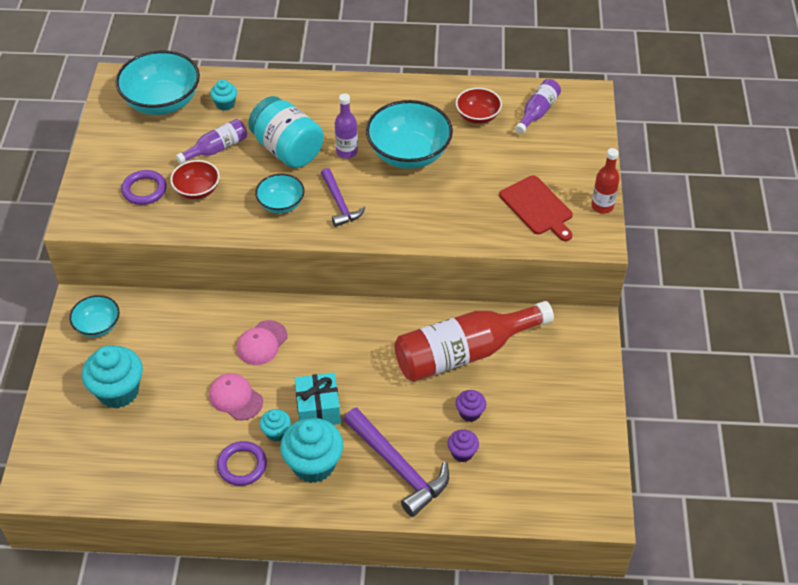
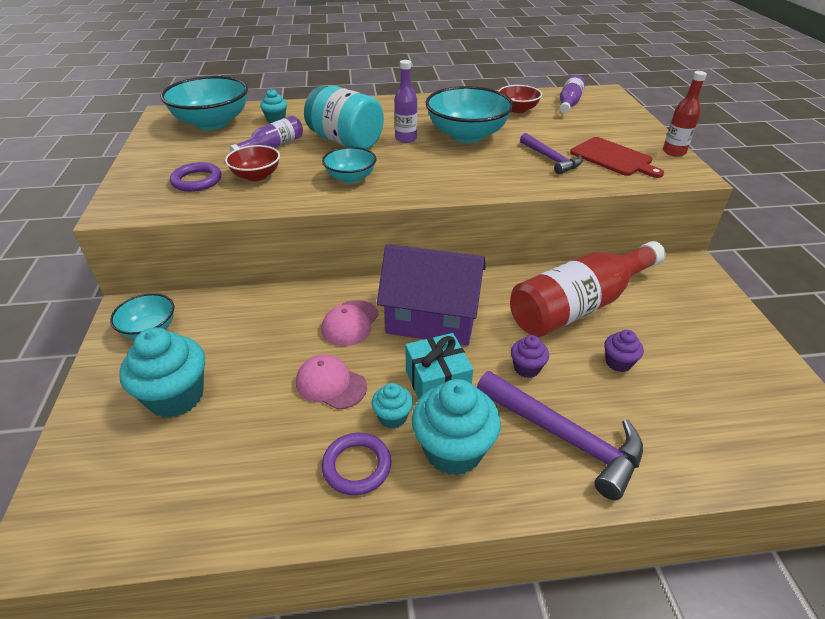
camera: 10 degrees left, 10 degrees down
purple hammer [321,168,365,227] -> purple hammer moved to [520,133,583,174]
purple cupcake [448,429,479,462] -> purple cupcake moved to [511,335,549,378]
none -> purple house [377,244,486,346]

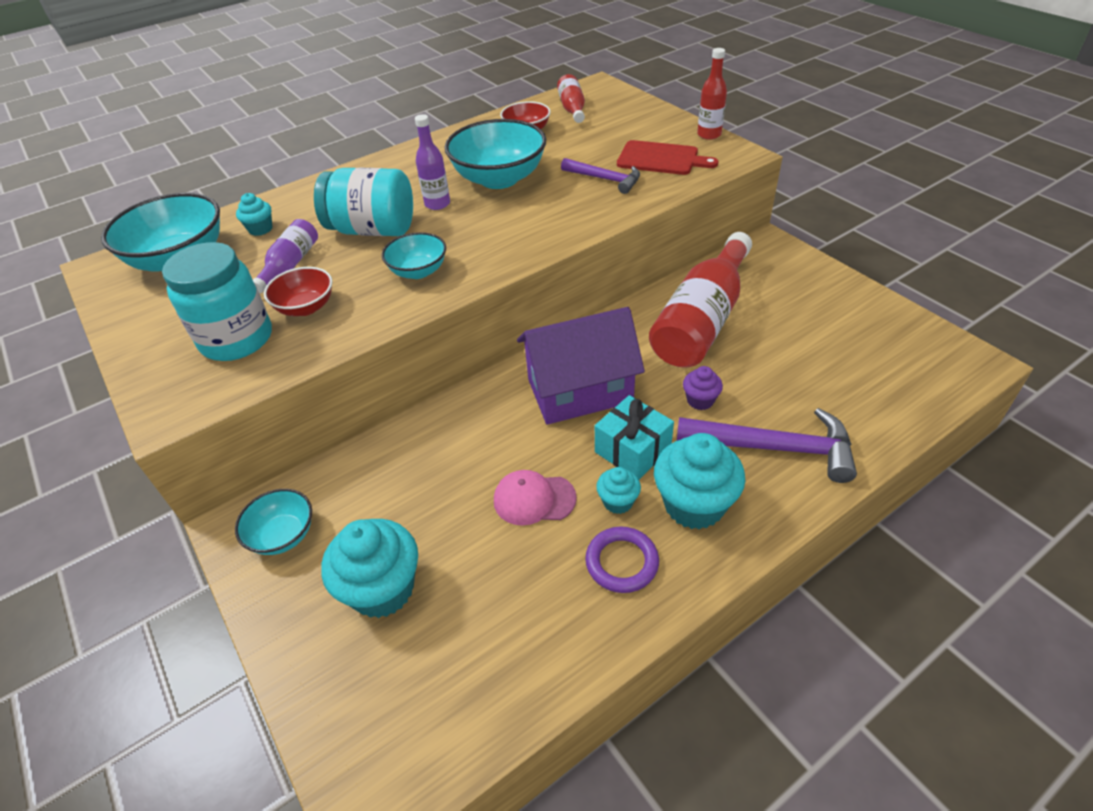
camera: 25 degrees left, 5 degrees up
purple ring [170,162,222,192] -> turquoise jar [162,242,272,361]
pink cap [321,300,379,346] -> none
purple bottle [560,75,585,114] -> red bottle [557,74,585,123]
purple cupcake [604,330,644,372] -> none

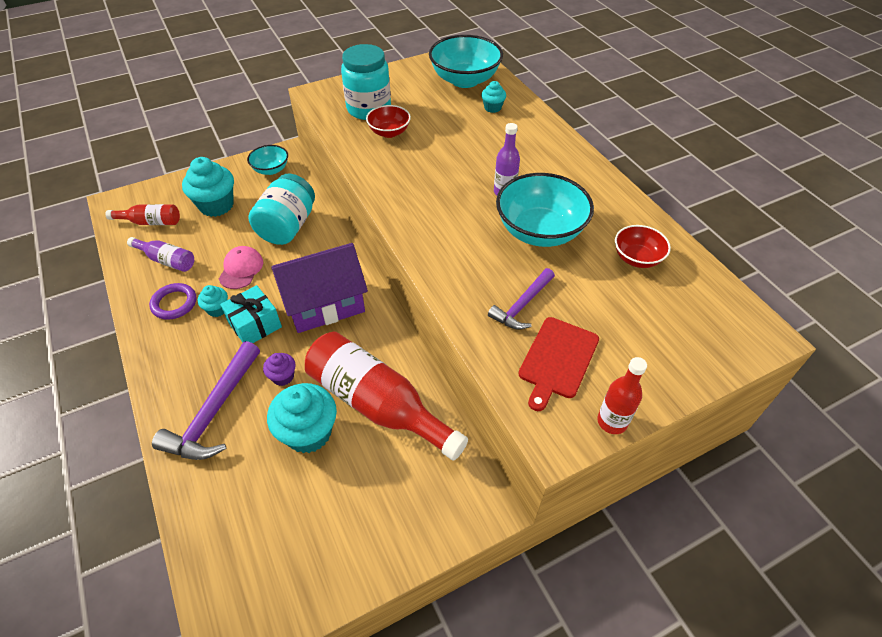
camera: 95 degrees right, 5 degrees up
purple bottle [253,219,318,293] -> purple bottle moved to [127,237,194,272]
turquoise jar [314,168,413,236] -> turquoise jar moved to [248,174,315,245]
turquoise bowl [382,232,446,279] -> none
purple house [517,307,645,425] -> purple house turned 75 degrees clockwise [271,243,368,333]
red bottle [557,74,585,123] -> red bottle moved to [106,204,180,225]
turquoise cupcake [654,433,745,530] -> turquoise cupcake moved to [267,383,337,453]

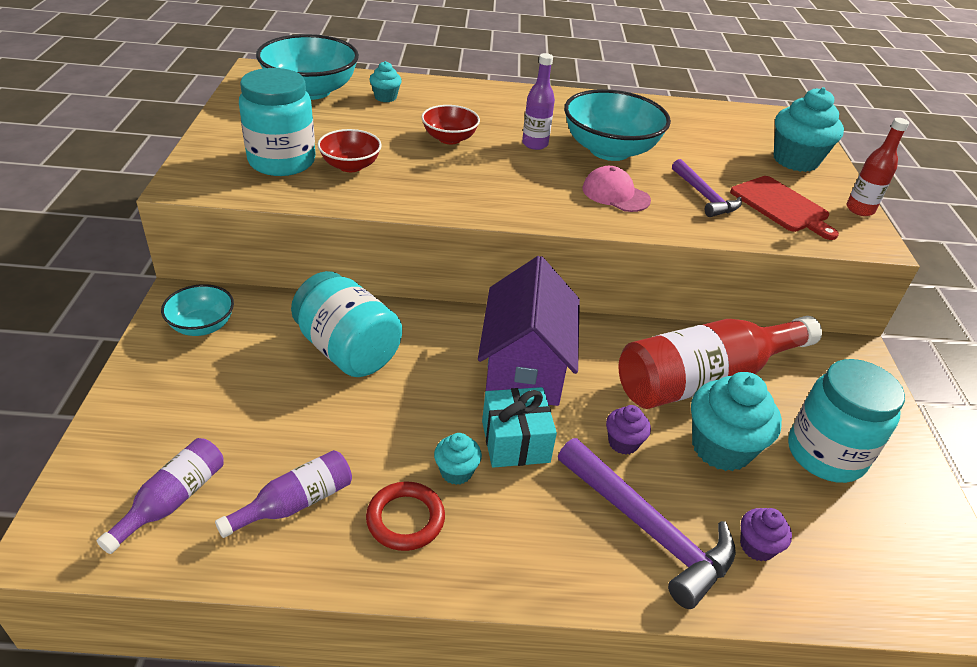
camera: 65 degrees left, 10 degrees down
red bottle [106,204,180,225] -> purple bottle [97,438,224,554]
purple ring [149,283,196,320] -> red ring [366,482,445,551]
turquoise cupcake [182,157,234,217] -> turquoise cupcake moved to [773,87,844,172]
pink cap [219,246,263,289] -> pink cap moved to [582,166,651,212]
red bowl [615,225,671,268] -> red bowl moved to [421,105,480,144]
none -> purple cupcake [740,508,792,562]
none -> turquoise jar [788,359,905,483]

